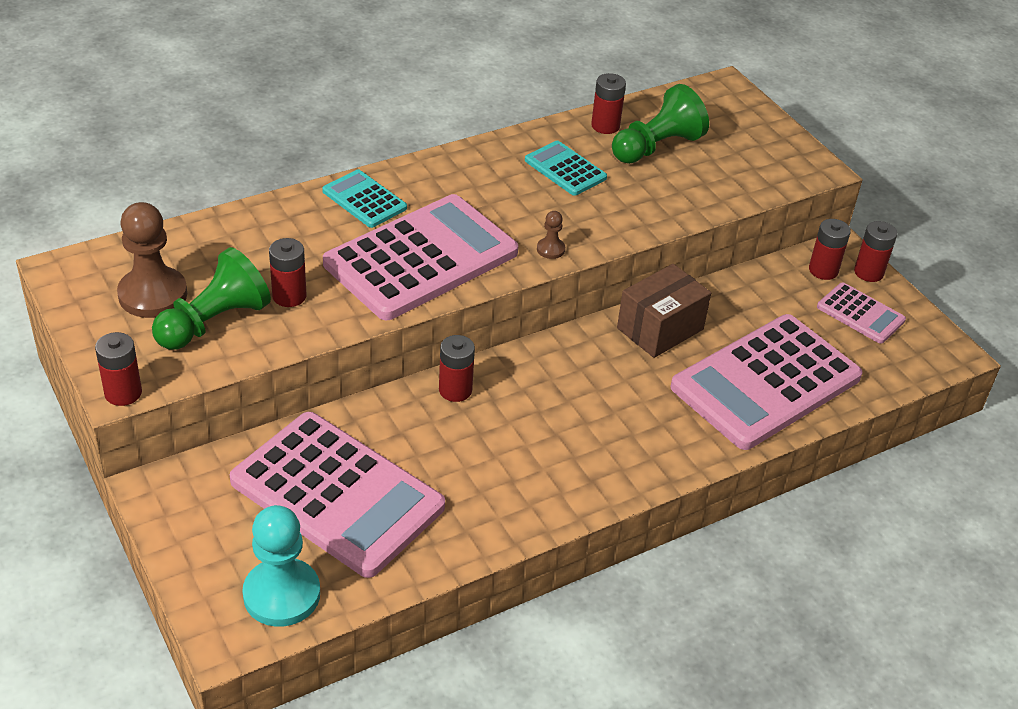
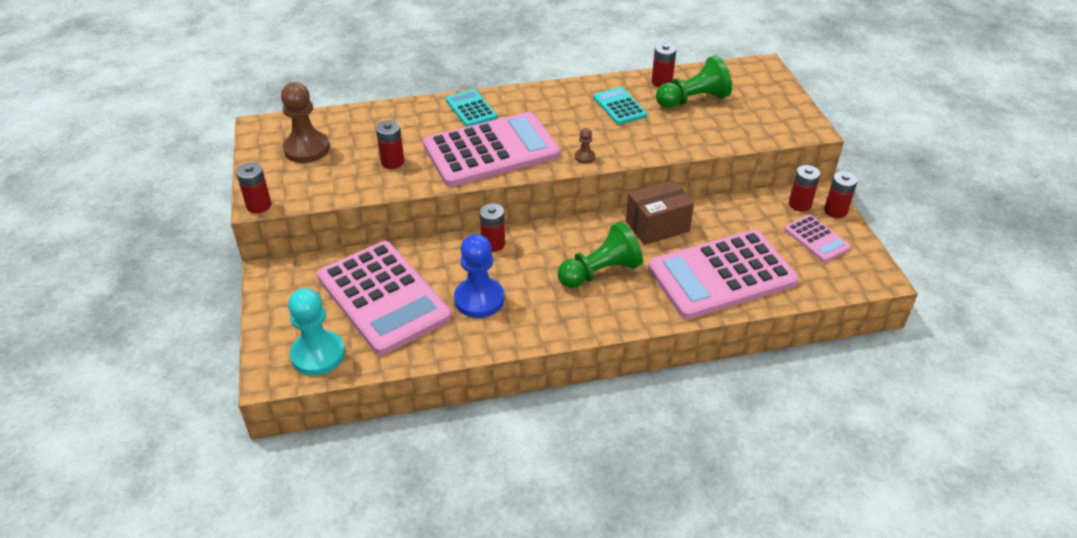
camera: 20 degrees right, 0 degrees up
green pawn [152,247,271,350] -> green pawn moved to [558,222,643,288]
none -> blue pawn [454,234,504,318]

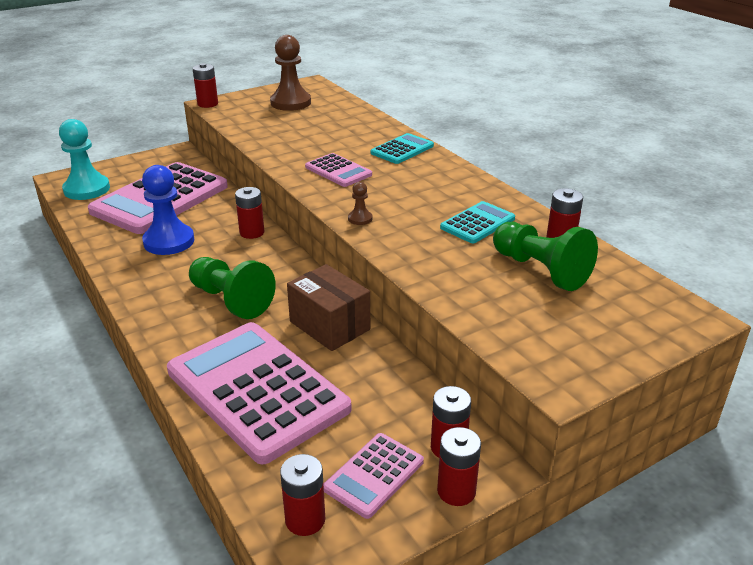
camera: 70 degrees right, 10 degrees down
red battery [376,120,404,169] -> red battery moved to [280,454,325,536]
pink calculator [423,112,561,187] -> pink calculator [305,153,372,187], size x0.47

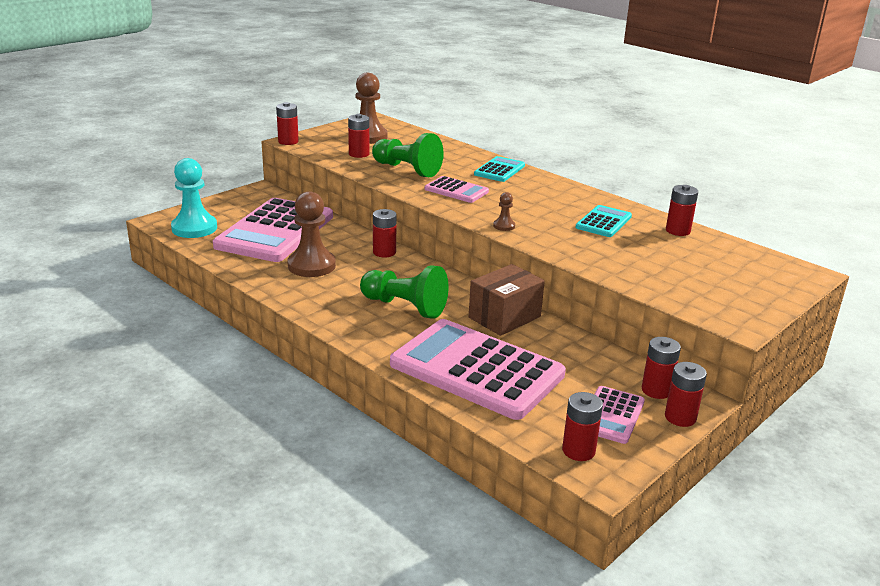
camera: 15 degrees left, 5 degrees down
blue pawn [142,165,194,255] -> brown pawn [287,191,336,277]
brown box [287,264,370,351] -> brown box turned 75 degrees counterclockwise [469,264,545,336]
green pawn [493,222,598,291] -> green pawn moved to [372,133,444,177]
none -> red battery [348,114,369,158]

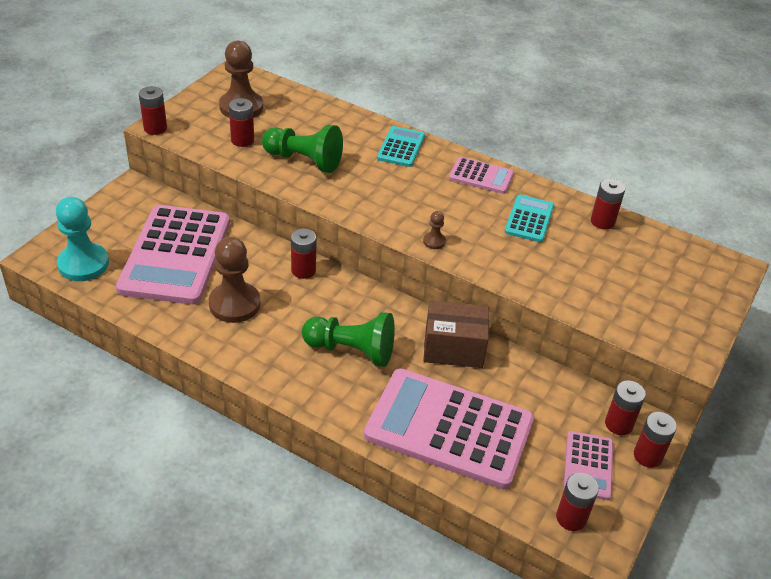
camera: 15 degrees left, 15 degrees up
pink calculator [425,176,489,203] -> pink calculator moved to [449,157,514,194]
brown box [469,264,545,336] -> brown box turned 60 degrees clockwise [423,300,489,368]

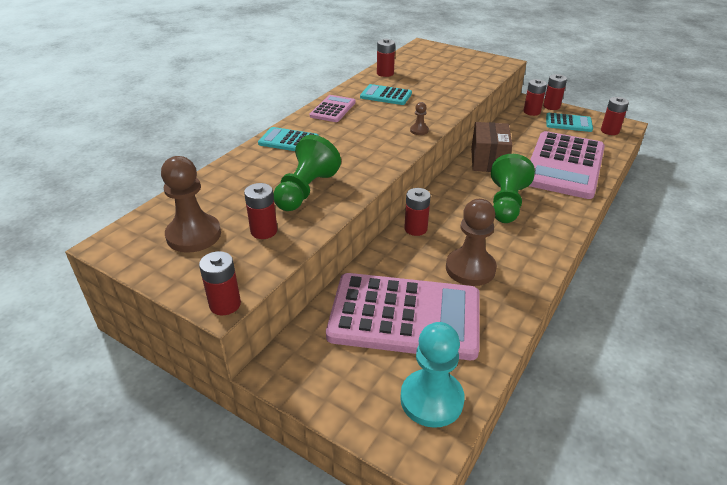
camera: 85 degrees left, 5 degrees down
pink calculator [563,431,613,500] -> turquoise calculator [546,113,593,132]

